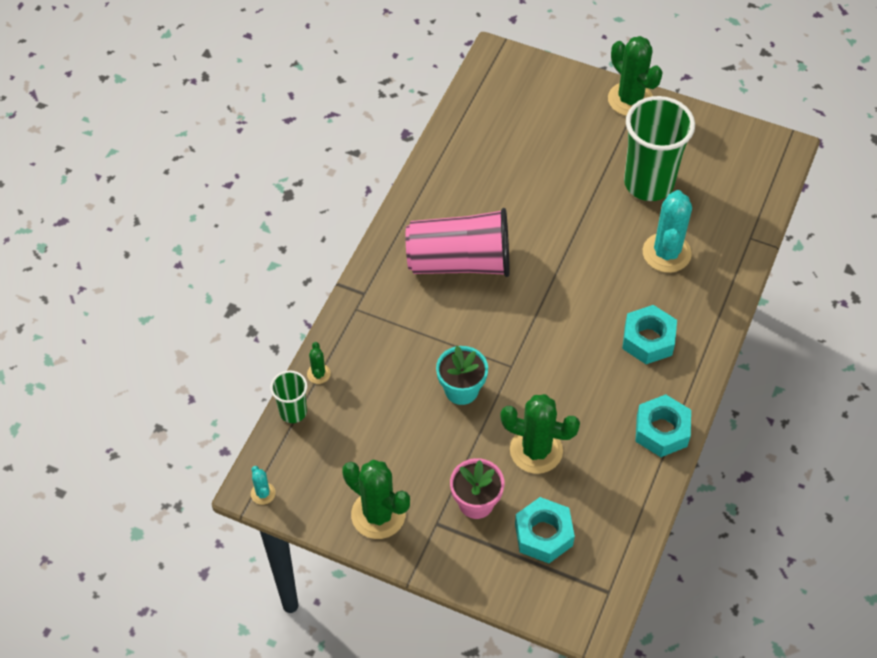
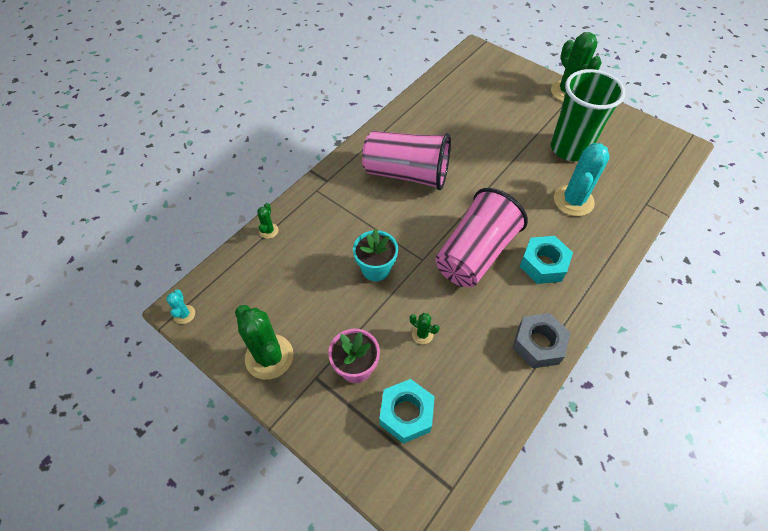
camera: 15 degrees right, 0 degrees up
green cup [270,370,307,423] -> none
green cactus [500,394,580,474] -> green cactus [410,313,440,344], size x0.46
turquoise nut [635,394,691,457] -> grey nut [513,313,571,368]
none -> pink cup [435,188,528,287]

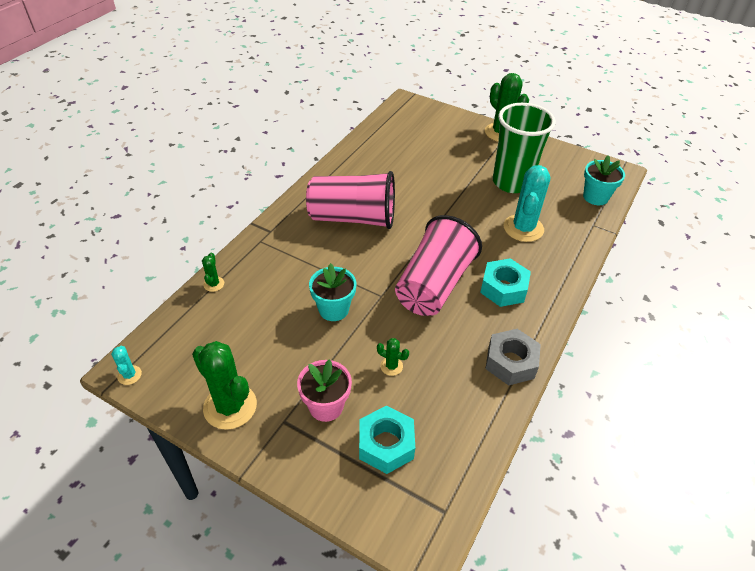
camera: 10 degrees left, 10 degrees down
none -> turquoise flower pot [583,155,625,205]

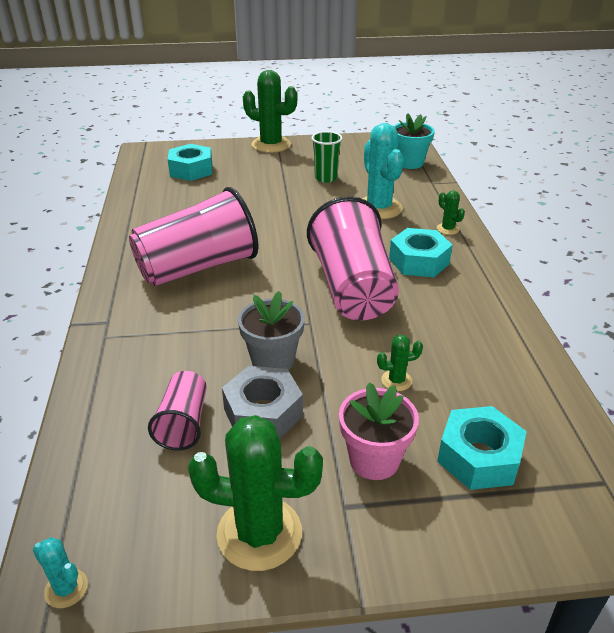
camera: 35 degrees left, 10 degrees down
green cactus [202,252,224,292] -> green cactus moved to [437,190,465,235]
turquoise flower pot [309,263,356,321] -> grey flower pot [238,291,305,370]
grey nut [486,329,541,386] -> grey nut moved to [222,366,303,439]
green cup [493,103,556,193] -> green cup [311,131,342,183], size x0.50
none -> pink cup [148,371,207,451]
none -> turquoise nut [168,144,212,181]

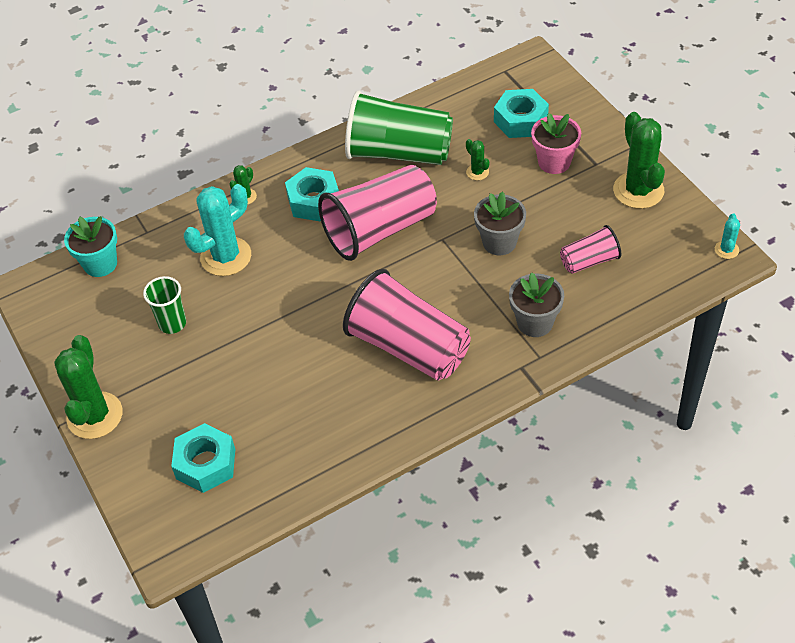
camera: 110 degrees left, 15 degrees up
grey nut [222,366,303,439] -> none
none -> green cup [345,91,453,165]
none -> grey flower pot [509,272,564,337]

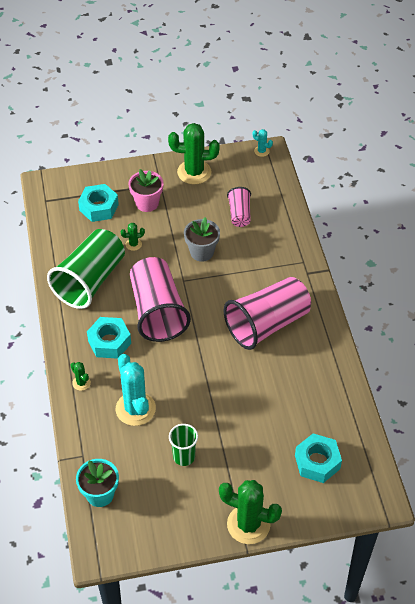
camera: 75 degrees left, 0 degrees up
grey flower pot [509,272,564,337] -> none

